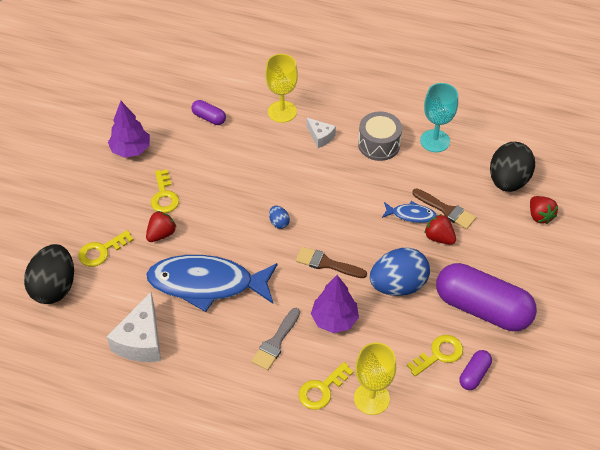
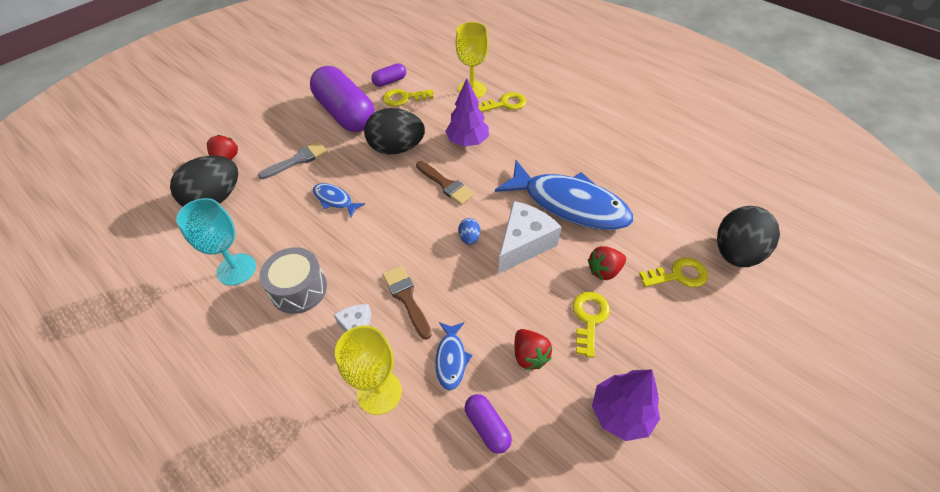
camera: 155 degrees left, 0 degrees up
white cheese [107,292,161,362] -> white cheese moved to [498,201,562,274]
grey brush [251,308,300,370] -> grey brush moved to [258,141,328,179]
blue egg [370,248,430,296] -> black egg [364,108,425,154]
brown brush [412,189,476,229] -> brown brush moved to [383,266,432,340]
red strawberry [424,214,456,245] -> red strawberry moved to [514,329,552,370]
none -> blue fish [435,322,472,391]

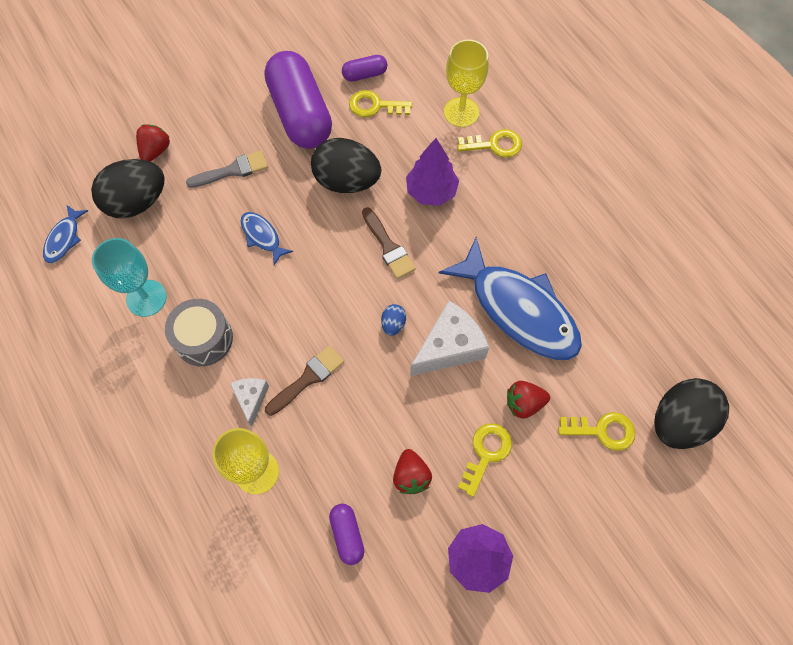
camera: 15 degrees right, 15 degrees up
brown brush [383,266,432,340] -> brown brush turned 60 degrees clockwise [265,345,344,416]
blue fish [435,322,472,391] -> blue fish moved to [43,205,88,263]

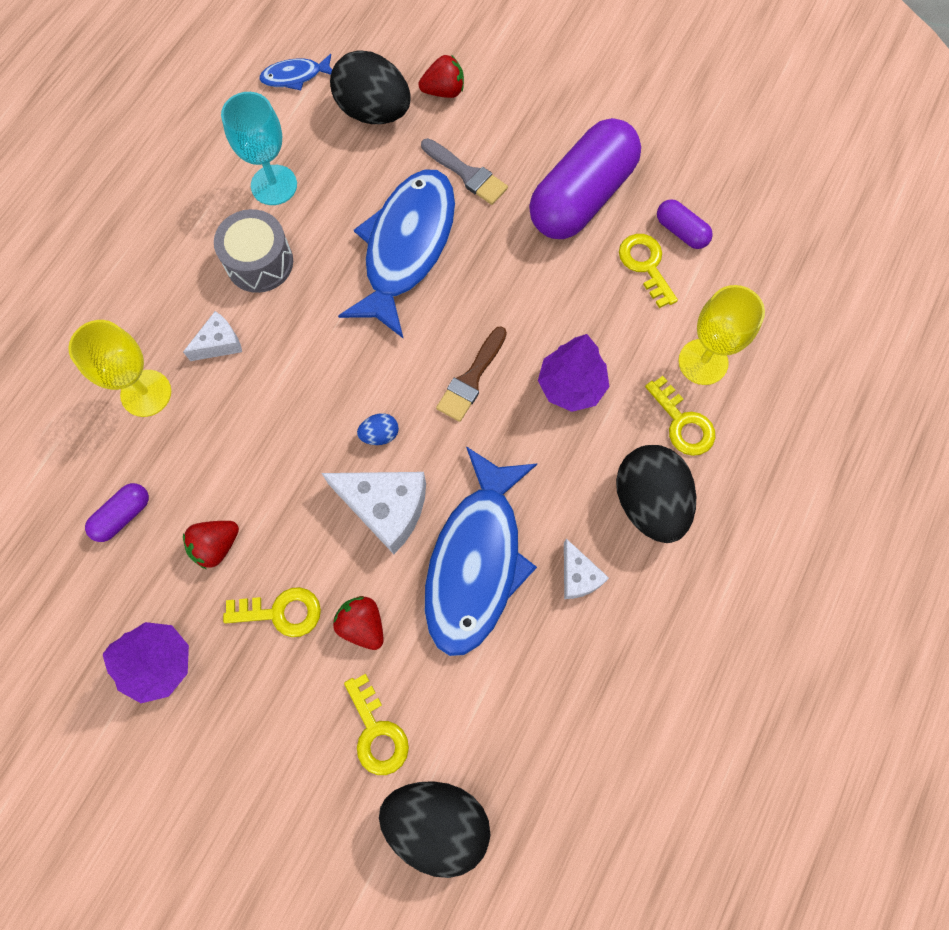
camera: 60 degrees right, 5 degrees up
blue fish [240,212,293,265] -> blue fish [338,170,455,339], size x2.28
brown brush [265,345,344,416] -> none
black egg [311,138,381,193] -> black egg moved to [616,445,696,543]
none -> white cheese [564,539,609,599]

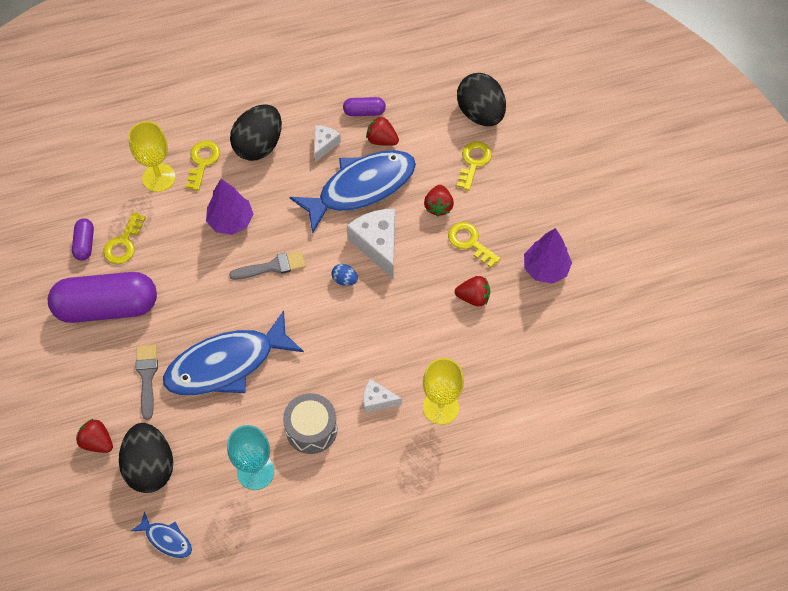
camera: 135 degrees left, 10 degrees down
purple capsule [85,483,149,542] -> purple capsule moved to [343,97,386,116]
brown brush [436,326,507,422] -> grey brush [229,250,306,280]
none -> red strawberry [366,116,399,146]

